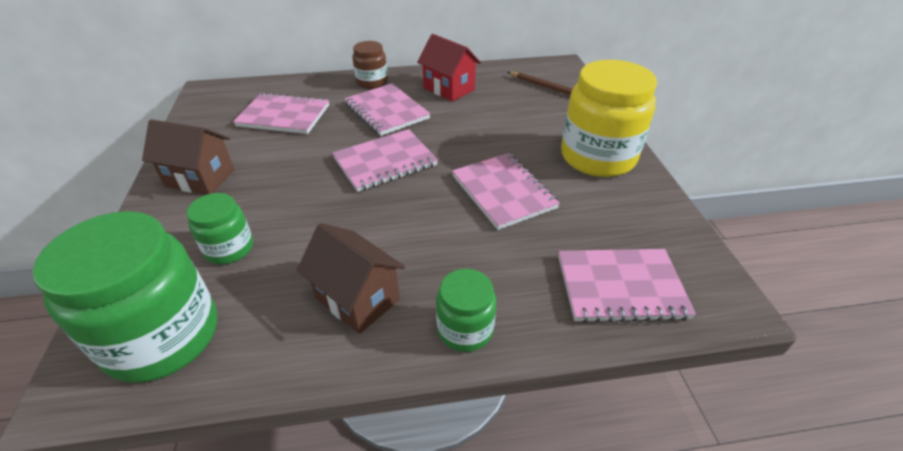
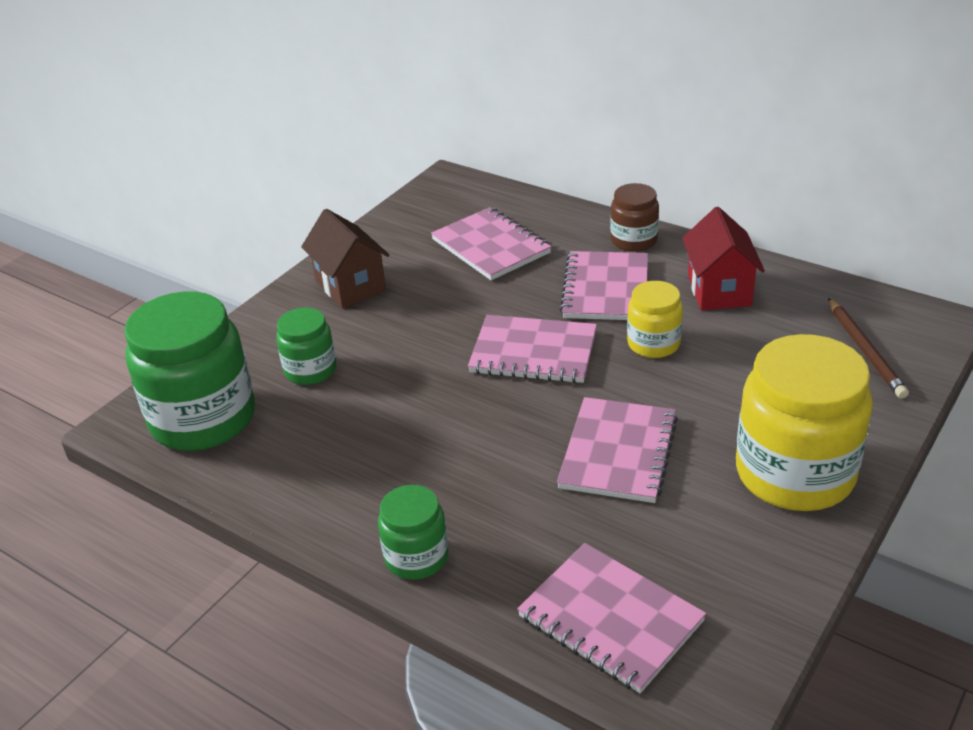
camera: 45 degrees right, 5 degrees down
brown house [297,223,405,334] -> none
none -> yellow jar [627,281,683,358]

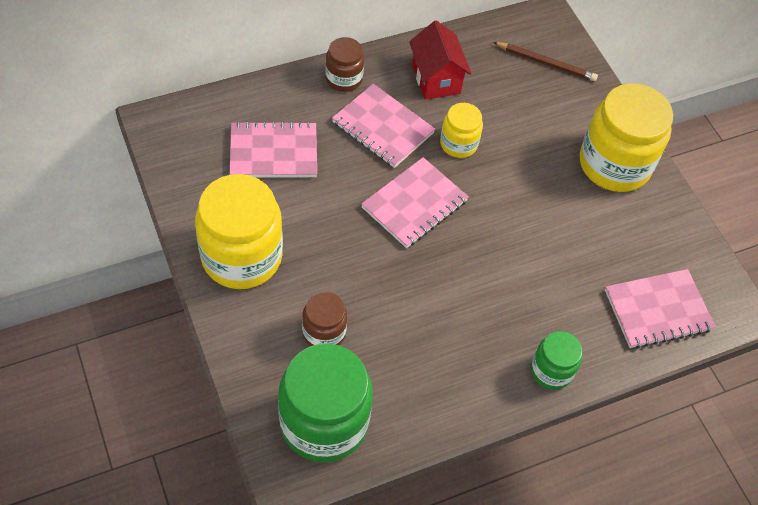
camera: 65 degrees left, 20 degrees up
green jar [276,307,336,385] -> brown jar [302,292,347,346]
brown house [301,209,389,308] -> yellow jar [195,174,283,289]
pink notebook [557,397,678,503] -> none
red house [682,207,765,310] -> red house turned 45 degrees clockwise [409,20,471,100]

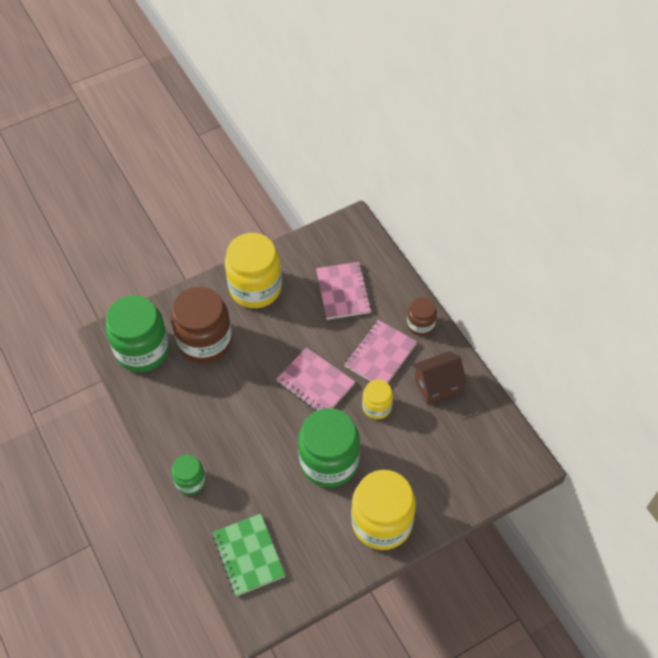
camera: 90 degrees right, 0 degrees up
brown jar [302,292,347,346] -> brown jar [171,286,232,363], size x1.93
red house [409,20,471,100] -> brown house [412,351,467,404]
brown pencil [493,42,598,81] -> none
pink notebook [605,269,716,349] -> green notebook [213,513,286,596]
none -> green jar [298,408,360,487]

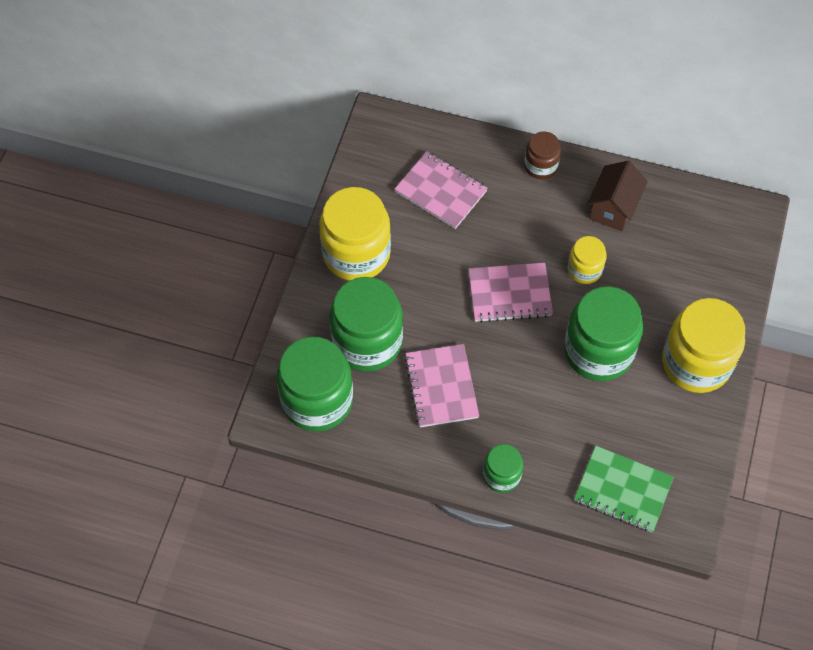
camera: 45 degrees left, 5 degrees up
brown jar [171,286,232,363] -> green jar [330,277,403,372]
pink notebook [344,320,417,383] -> pink notebook moved to [404,344,479,427]

